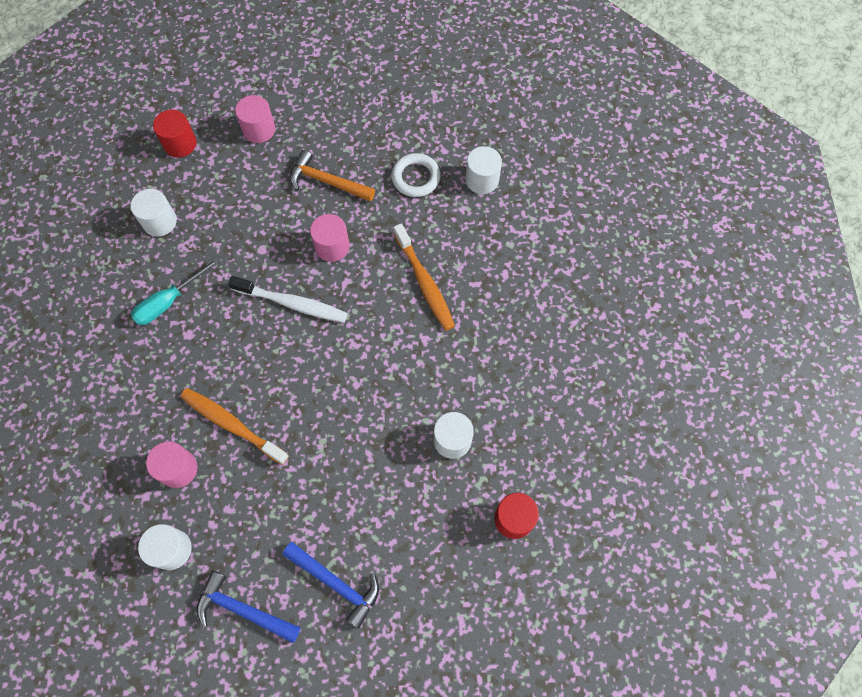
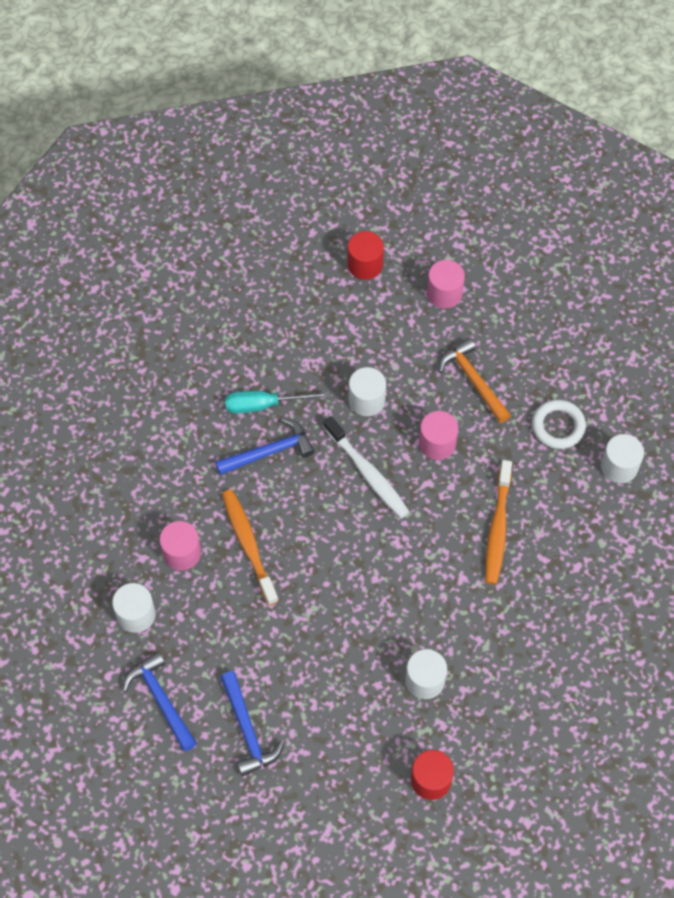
camera: 35 degrees right, 5 degrees down
white cylinder [130,189,177,236] -> white cylinder moved to [349,367,386,416]
none -> blue hammer [215,418,315,475]

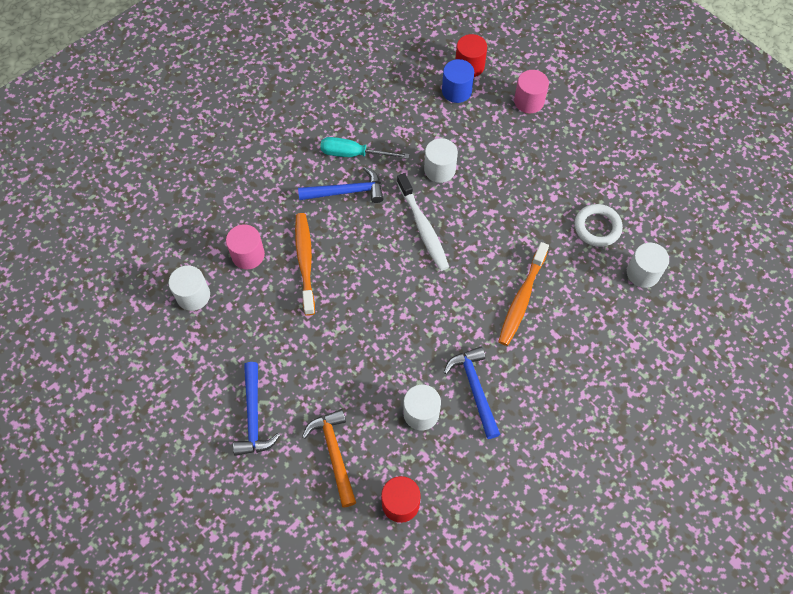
camera: 15 degrees right, 0 degrees up
blue hammer [122,652,197,751] -> blue hammer moved to [444,346,500,439]
pink cylinder [419,411,458,460] -> none
orange hammer [439,338,511,423] -> orange hammer moved to [302,409,356,508]
none -> blue cylinder [442,59,474,103]

